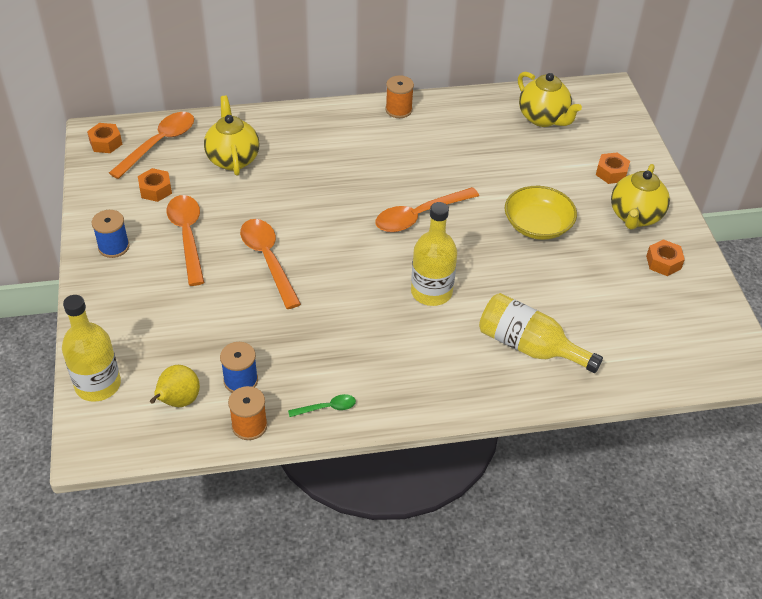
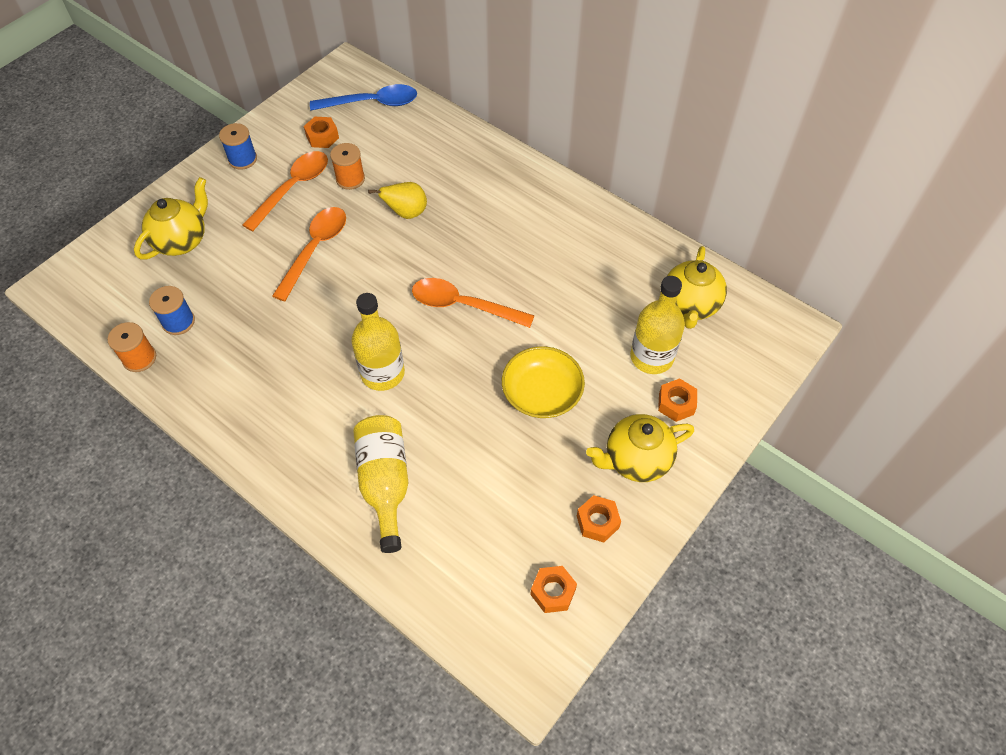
camera: 50 degrees right, 10 degrees up
yellow bottle [62,295,121,402] -> yellow bottle moved to [630,276,685,374]
orange nut [87,123,122,153] -> orange nut moved to [530,566,577,613]
orange spoon [109,112,194,179] -> blue spoon [310,84,417,111]
yellow pear [150,365,200,407] -> yellow pear moved to [368,182,427,219]
yellow teapot [204,96,259,176] -> yellow teapot moved to [134,177,208,260]
green spoon [288,394,356,417] -> none
orange spool [385,75,414,118] -> orange spool moved to [330,143,365,190]

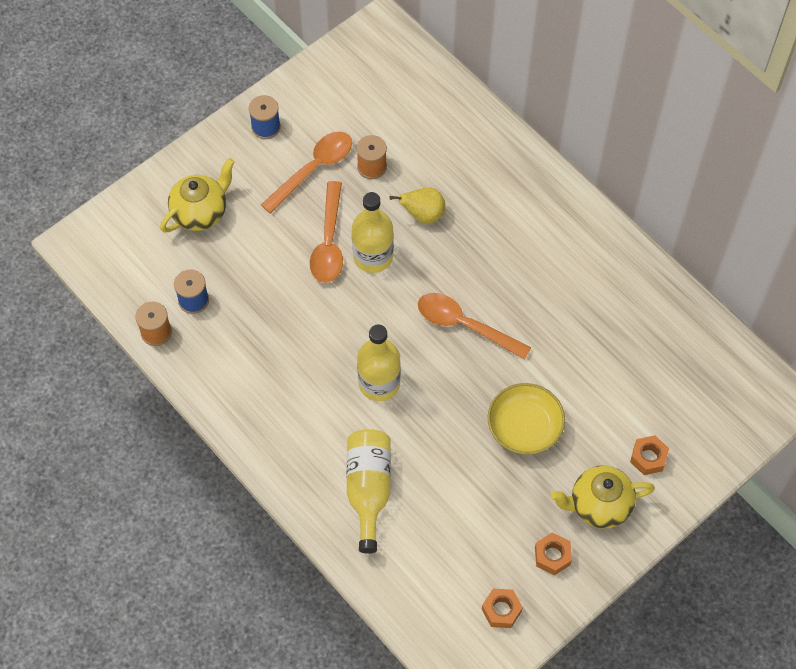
camera: 10 degrees right, 5 degrees up
orange spoon [272,207,346,301] -> orange spoon turned 150 degrees clockwise [310,181,343,283]
orange nut [304,117,339,148] -> none
blue spoon [310,84,417,111] -> none
yellow bottle [630,276,685,374] -> yellow bottle moved to [352,192,394,273]
yellow teapot [666,246,727,329] -> none

